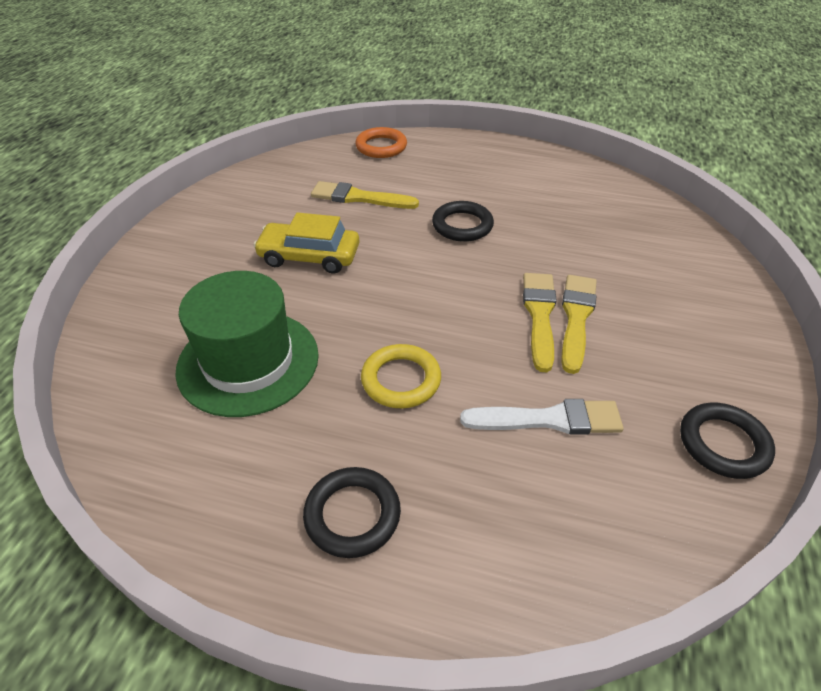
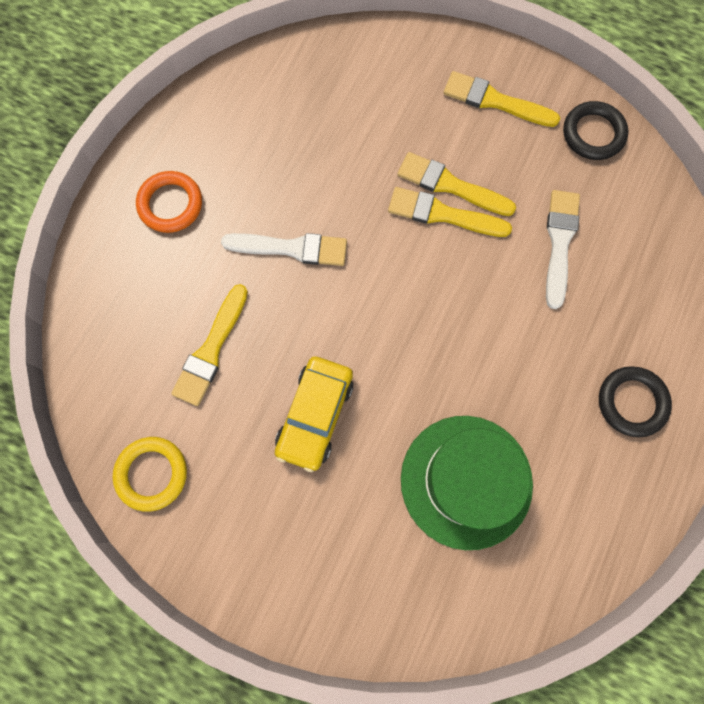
camera: 80 degrees left, 30 degrees up
orange ring [355,127,407,158] -> orange ring moved to [136,171,202,233]
yellow ring [361,344,441,408] -> yellow ring moved to [113,437,187,512]
black ring [432,201,494,242] -> white brush [221,233,347,266]
none -> yellow brush [444,71,560,127]

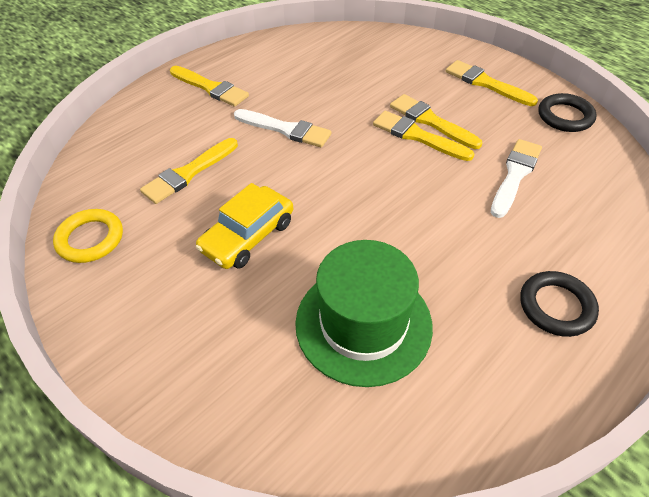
camera: 20 degrees right, 25 degrees down
orange ring [136,171,202,233] -> yellow brush [170,66,249,107]

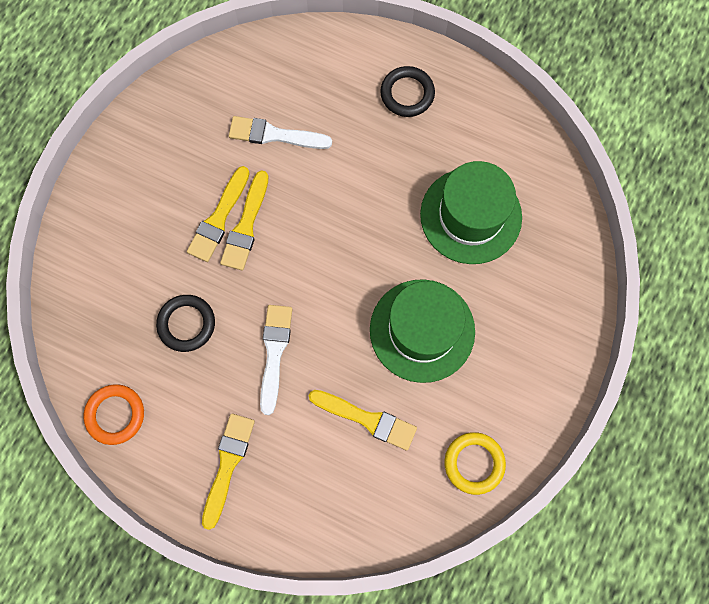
camera: 110 degrees left, 25 degrees up
yellow car [196,183,293,269] -> green hat [370,279,475,383]
yellow brush [446,60,538,106] -> none
black ring [538,93,596,132] -> black ring moved to [156,295,215,352]
none -> orange ring [83,384,144,445]

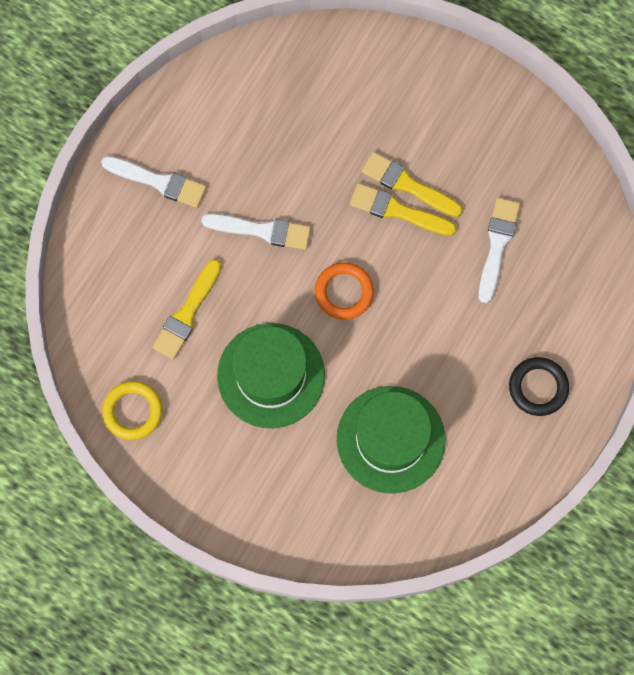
camera: 95 degrees right, 0 degrees up
orange ring [83,384,144,445] -> orange ring moved to [315,262,374,320]
black ring [156,295,215,352] -> none
yellow brush [202,414,255,530] -> white brush [101,156,206,208]

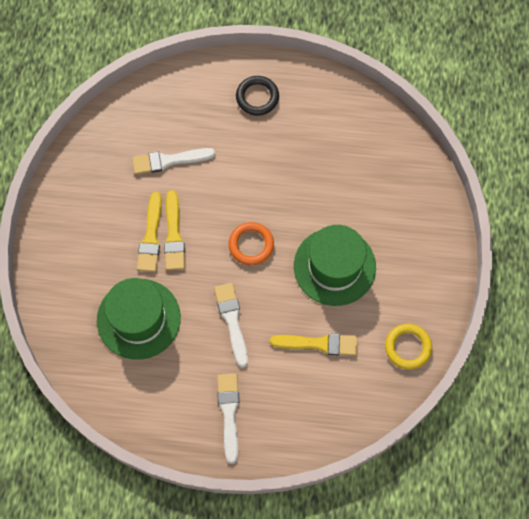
camera: 115 degrees left, 5 degrees down
green hat [337,386,445,494] -> green hat moved to [97,278,181,360]

